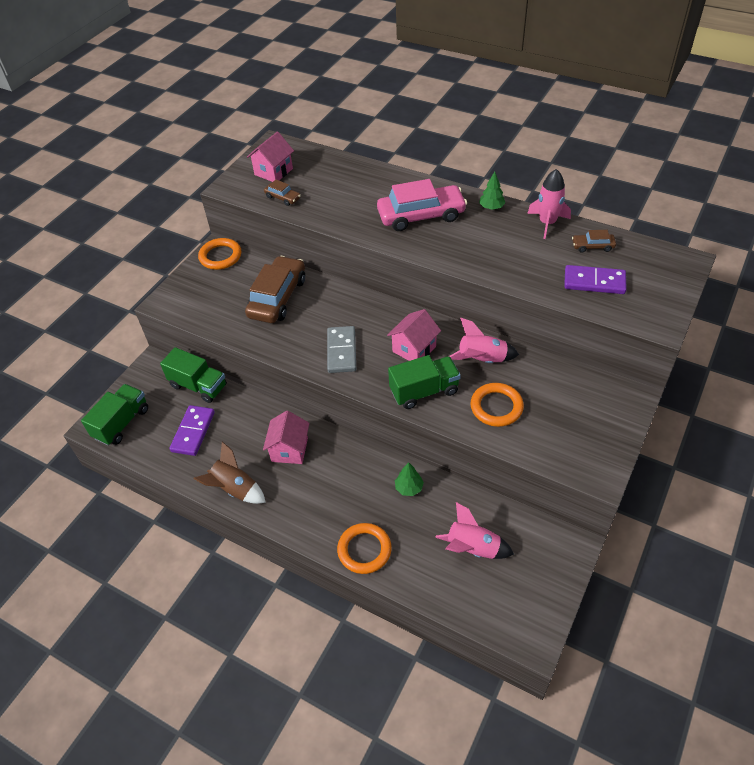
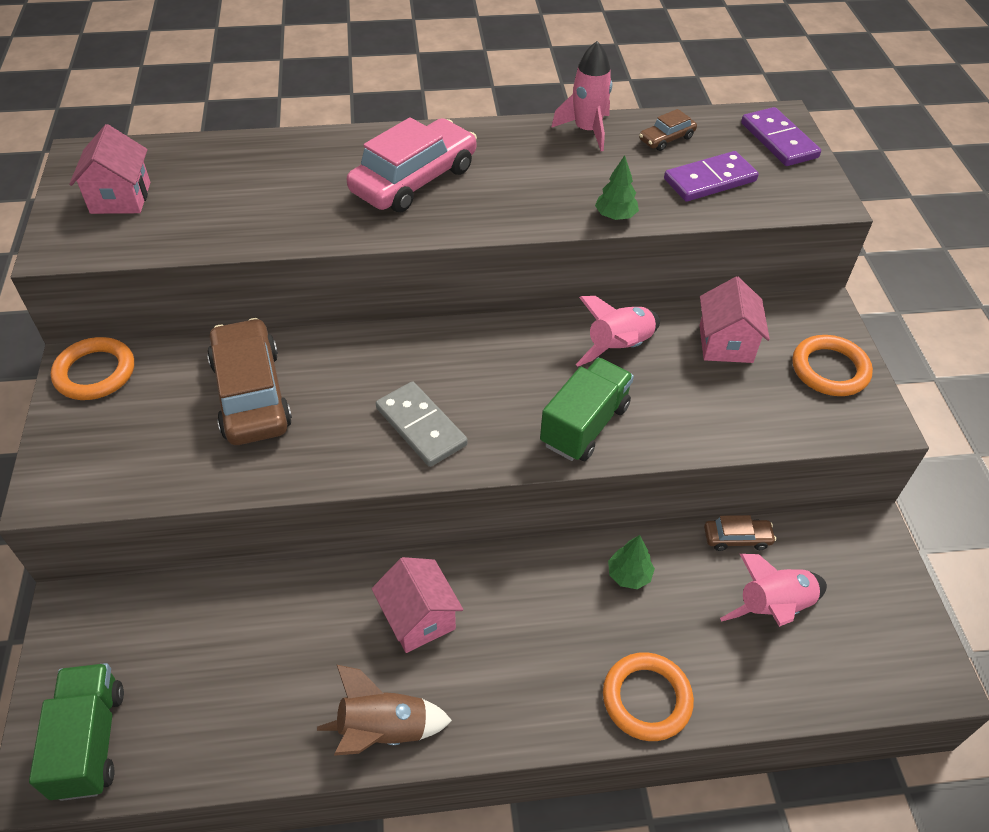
camera: 40 degrees left, 0 degrees up
green truck [160,347,227,403] -> none
purple domino [169,405,215,456] -> purple domino moved to [741,107,821,166]
brown car [264,180,301,206] -> brown car moved to [704,515,776,551]
pink house [387,309,441,361] -> pink house moved to [699,277,770,363]
orange ring [470,383,524,427] -> orange ring moved to [792,335,873,396]
green tree [479,172,505,210] -> green tree moved to [595,155,639,220]

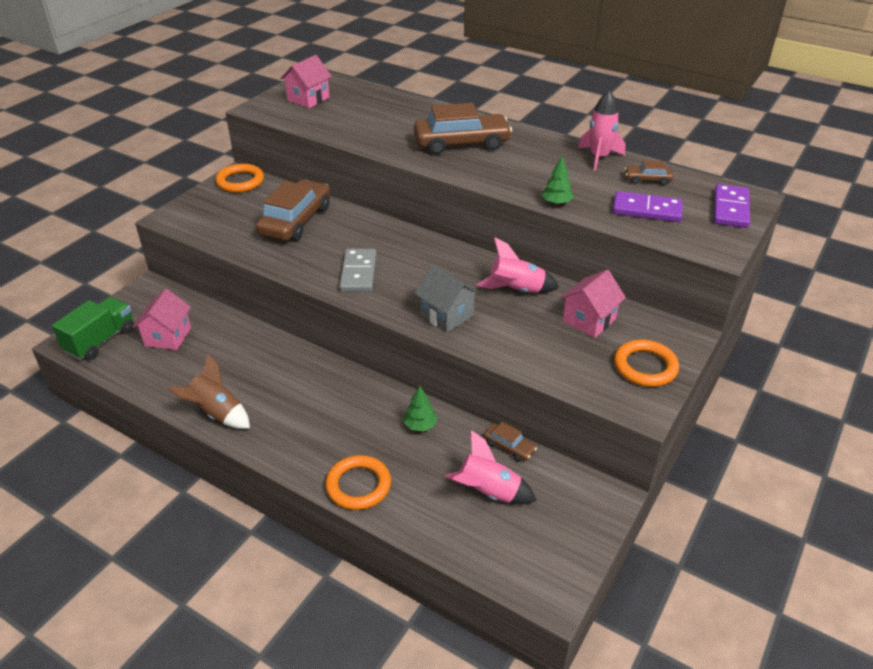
camera: 40 degrees right, 10 degrees down
pink car [347,117,477,212] -> brown car [414,103,512,155]
pink house [372,557,463,653] -> pink house moved to [133,289,191,350]
green truck [540,358,634,461] -> grey house [414,265,480,333]

